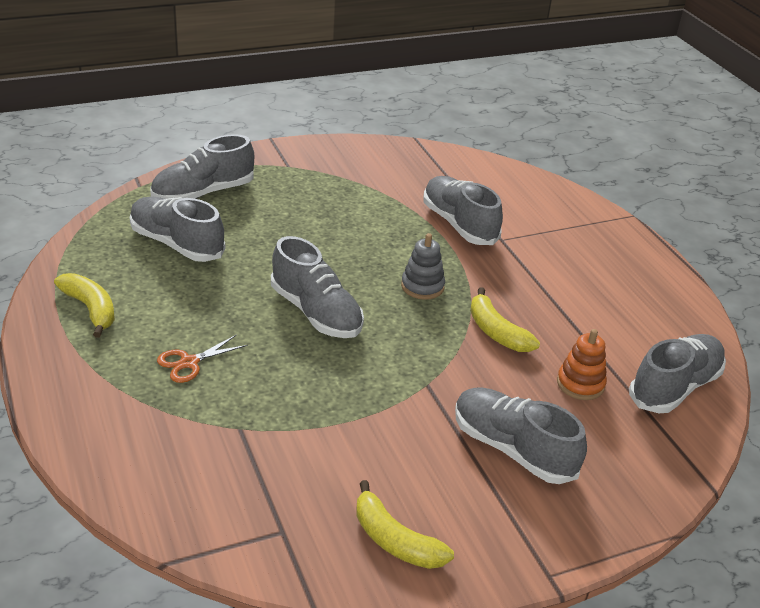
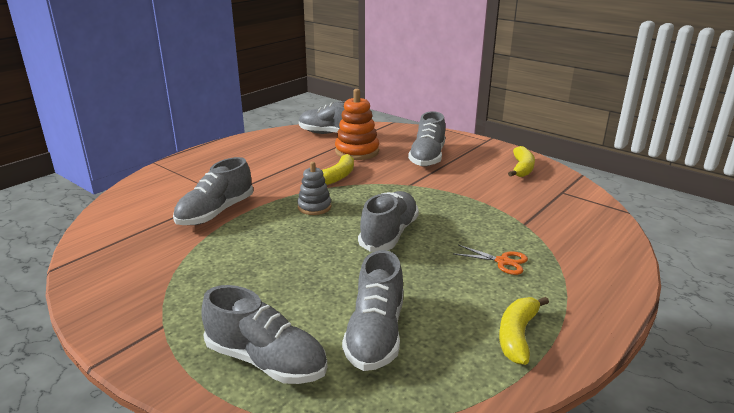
camera: 115 degrees left, 10 degrees down
orange stacking toy [557,329,607,400] -> orange stacking toy [335,89,379,160], size x1.59

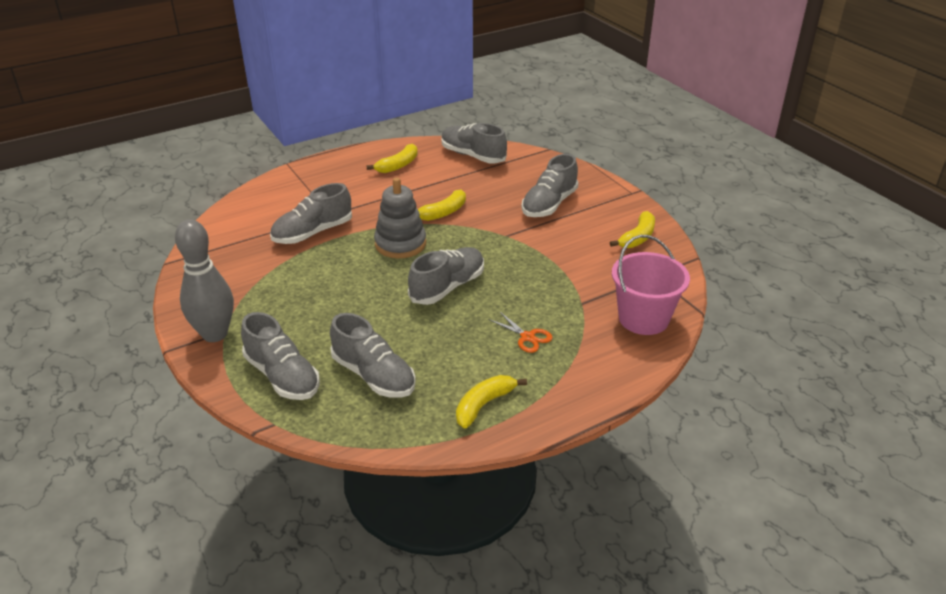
camera: 20 degrees right, 10 degrees up
grey stacking toy [297,162,332,215] -> grey stacking toy [374,178,426,258], size x1.59
orange stacking toy [335,89,379,160] -> none
grey shoe [342,250,403,371] -> grey shoe turned 75 degrees counterclockwise [330,313,416,398]
none -> grey bowling pin [175,219,234,342]
none -> yellow banana [366,144,418,173]
none -> pink bucket [612,235,690,335]

